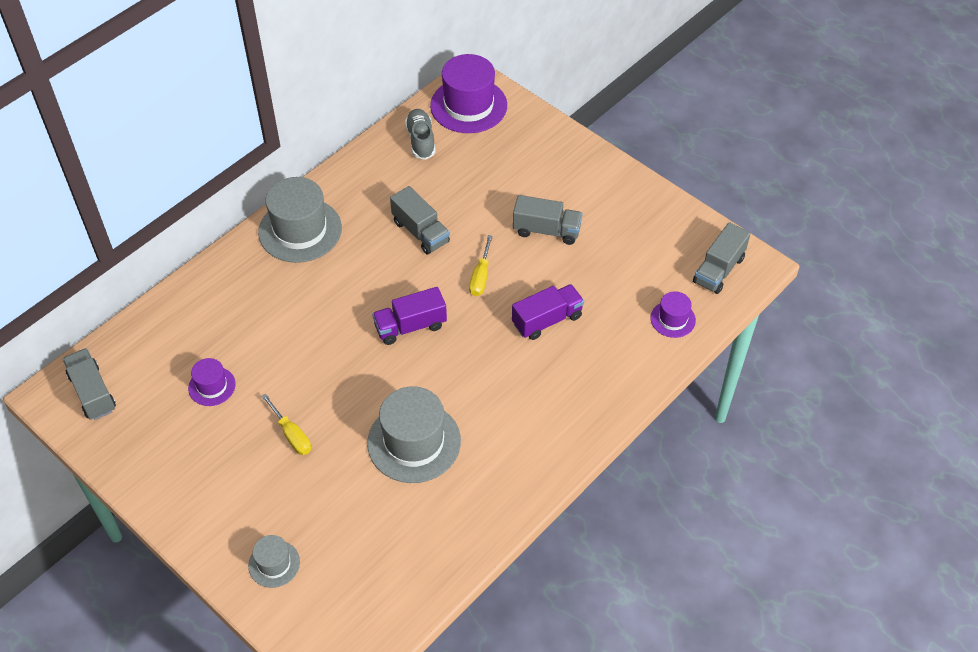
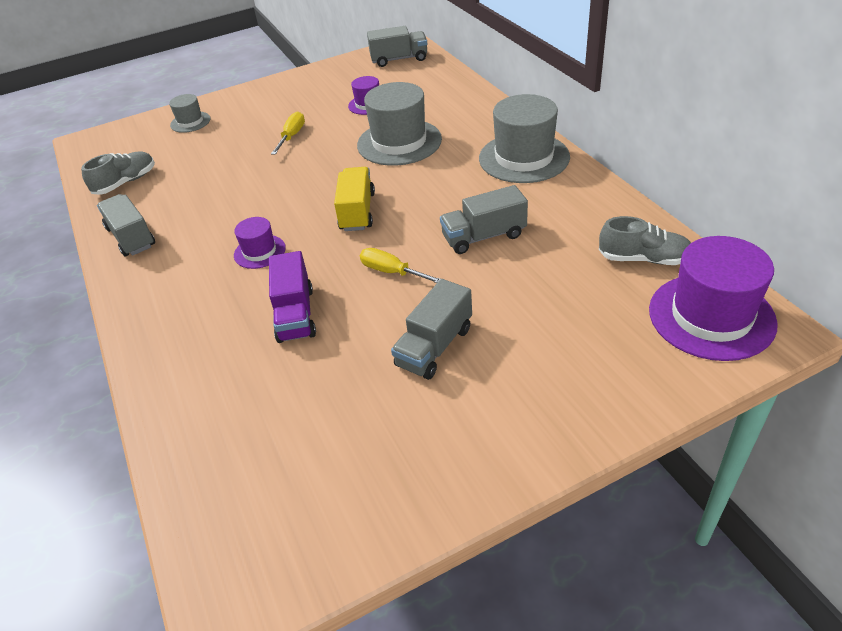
camera: 115 degrees right, 10 degrees down
yellow screwdriver [261,394,311,455] -> yellow screwdriver turned 120 degrees clockwise [271,111,305,155]
grey hat [367,386,461,483] -> grey hat moved to [357,82,442,166]
purple truck [372,287,447,345] -> yellow truck [334,167,375,231]
purple hat [650,291,696,338] -> purple hat moved to [234,217,286,269]
grey truck [693,222,751,294] -> grey truck moved to [97,194,155,256]
none -> grey shoe [81,152,155,195]

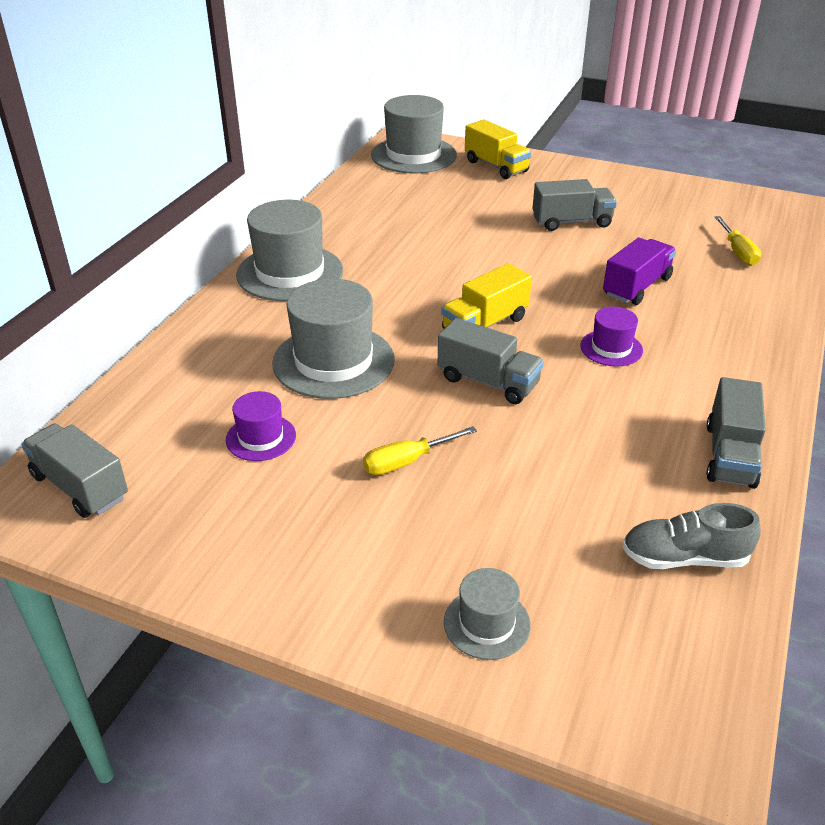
camera: 135 degrees left, 5 degrees down
yellow screwdriver [360,248,440,283] -> yellow screwdriver moved to [715,216,761,266]
grey truck [440,185,528,254] -> grey truck moved to [438,318,544,404]
grey shoe [599,216,691,265] -> none
purple hat [649,236,778,361] -> grey hat [371,95,457,174]
none -> yellow truck [465,119,531,179]

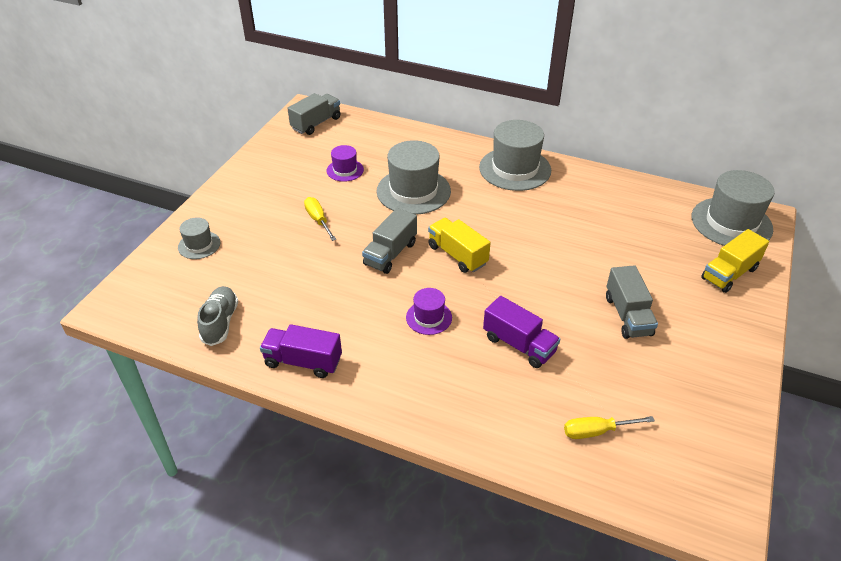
camera: 90 degrees right, 5 degrees up
grey truck [707,377,766,489] -> purple truck [260,324,342,378]

